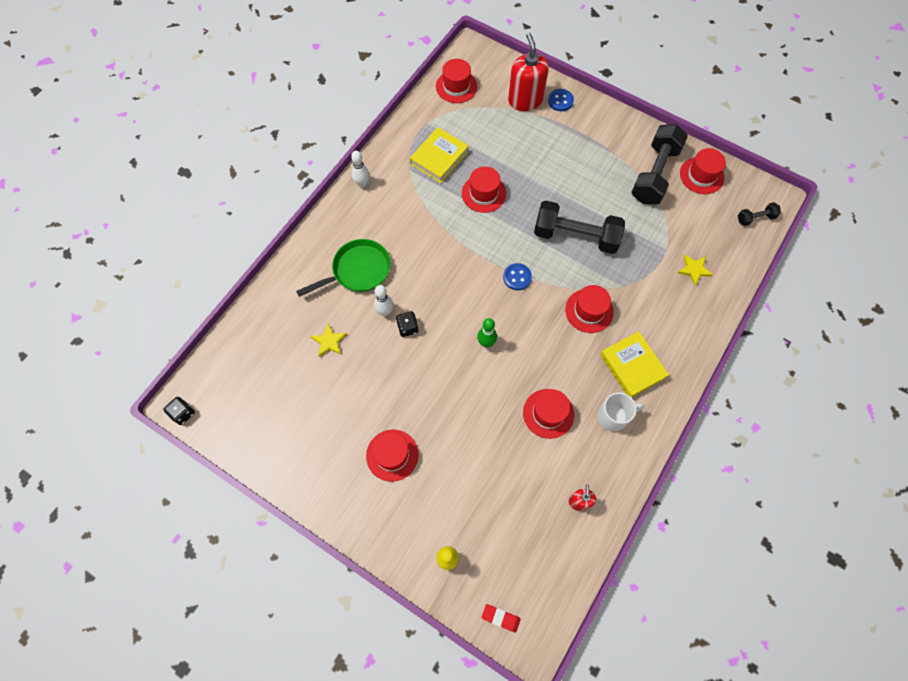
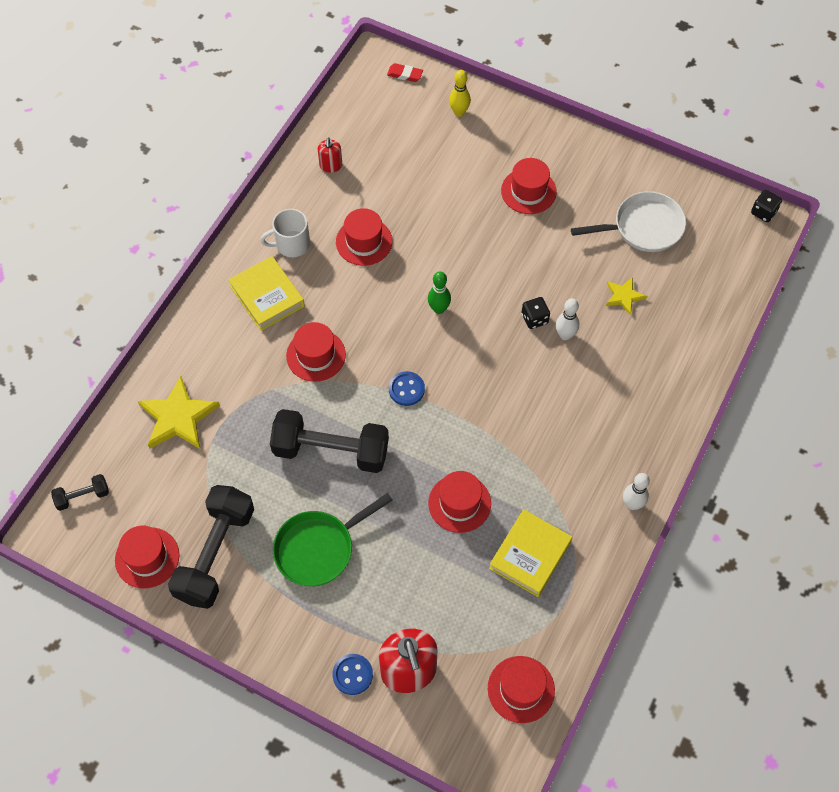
camera: 175 degrees right, 5 degrees down
green pan [296,239,391,297] -> green pan moved to [273,493,392,586]
yellow star [678,254,713,285] -> yellow star [138,376,220,449], size x1.83
none -> white pan [571,191,686,252]

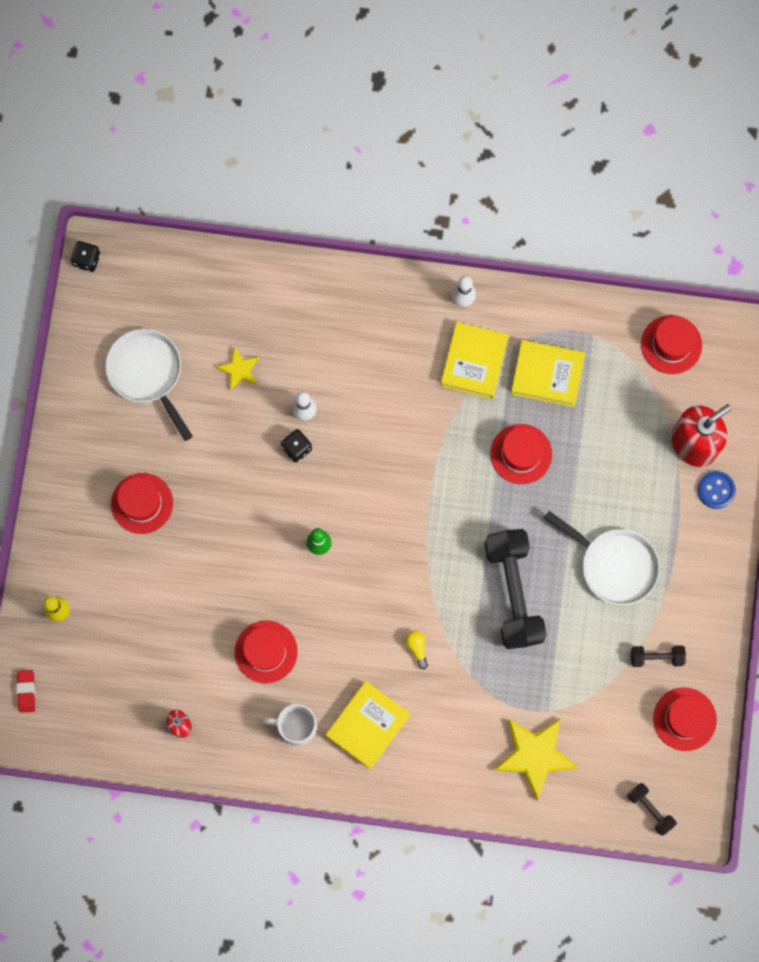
camera: 110 degrees left, 15 degrees up
black dumbbell [168,485,254,609] -> black dumbbell [631,646,686,667], size x0.46
white mug [260,209,310,257] -> white mug turned 135 degrees clockwise [262,704,317,746]
green pan [273,493,392,586] -> white pan [544,511,660,605]
red hat [286,322,346,382] -> yellow light bulb [405,630,428,669]
blue button [389,371,425,406] -> none
none -> yellow book [440,322,509,399]

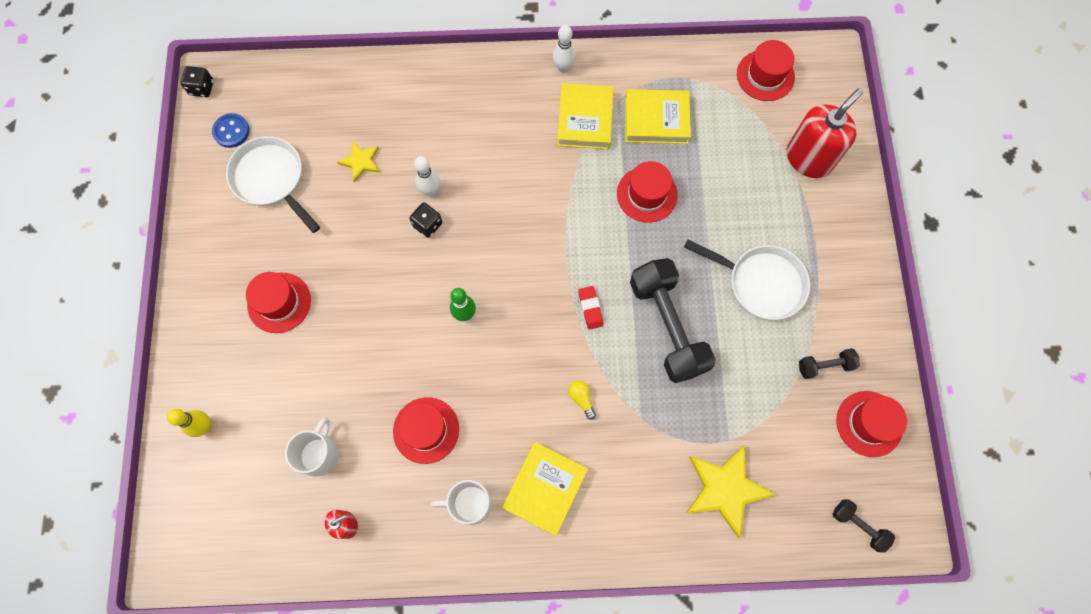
camera: 10 degrees left, 5 degrees down
red eraser [17,670,35,713] -> red eraser moved to [578,286,603,330]
blue button [698,471,736,509] -> blue button moved to [212,113,250,148]
none -> white mug [285,417,338,476]

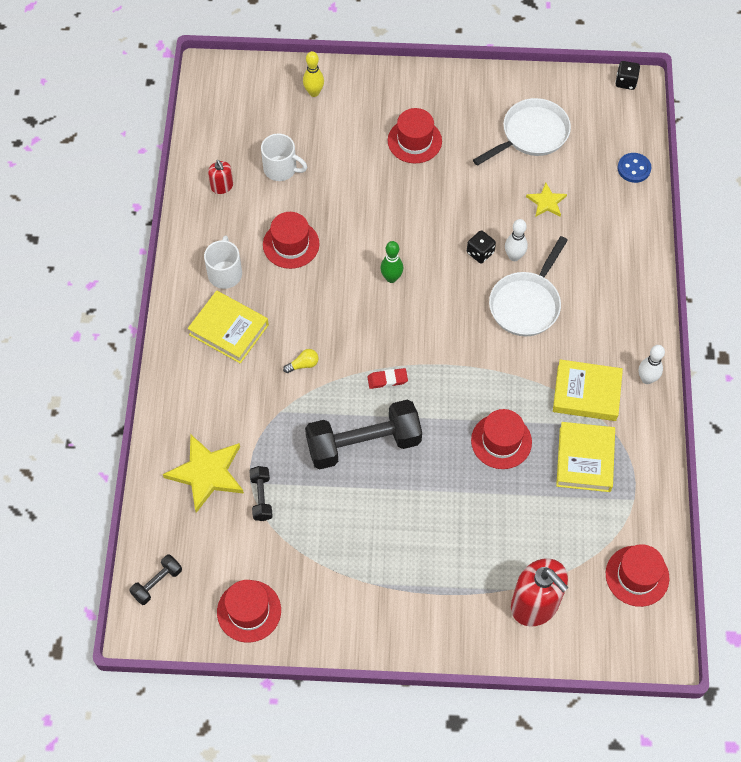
camera: 95 degrees right, 10 degrees down
blue button [212,113,250,148] -> blue button moved to [618,153,652,183]
white pan [684,239,810,320] -> white pan moved to [489,236,568,336]
black dumbbell [799,348,860,379] -> black dumbbell moved to [249,466,273,521]

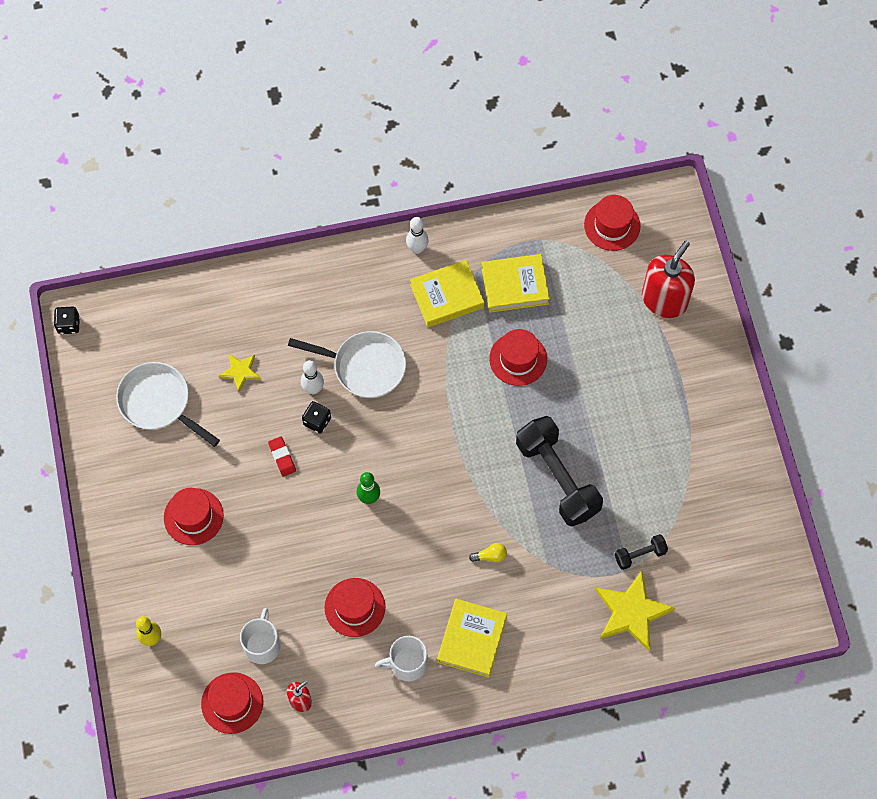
camera: 105 degrees left, 5 degrees up
black dumbbell [129,554,182,605] -> none
red hat [217,580,281,643] -> red hat moved to [201,672,263,734]
yellow light bulb [283,349,319,373] -> yellow light bulb turned 120 degrees clockwise [469,543,507,562]
red eraser [368,368,408,389] -> red eraser moved to [268,437,296,477]
yellow book [553,359,623,421] -> yellow book turned 75 degrees clockwise [410,260,484,327]
blue button [618,153,652,183] -> none

